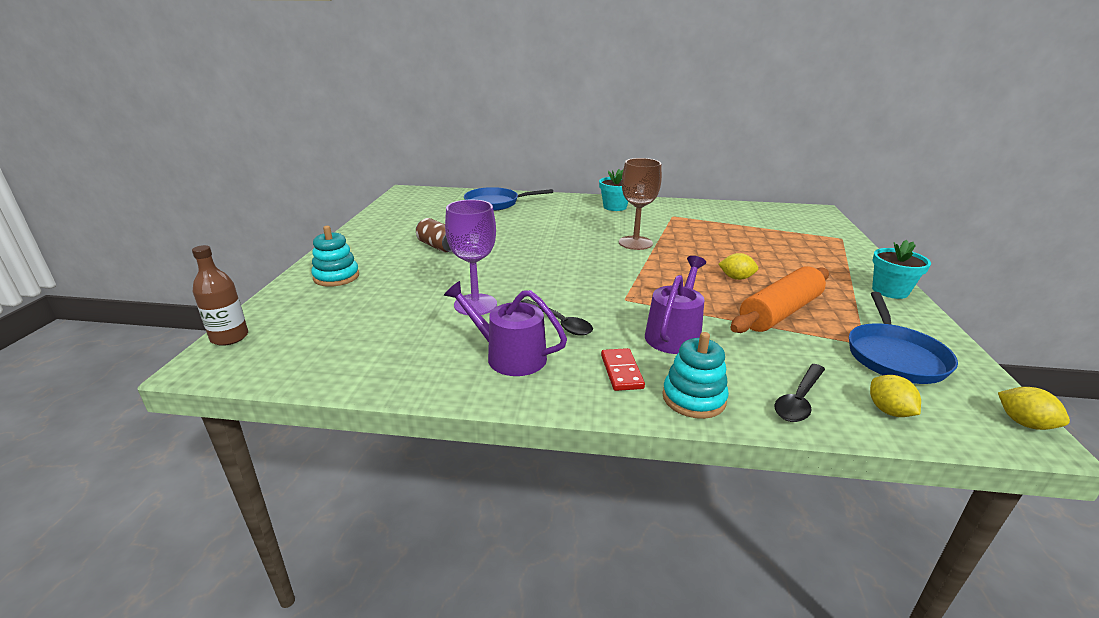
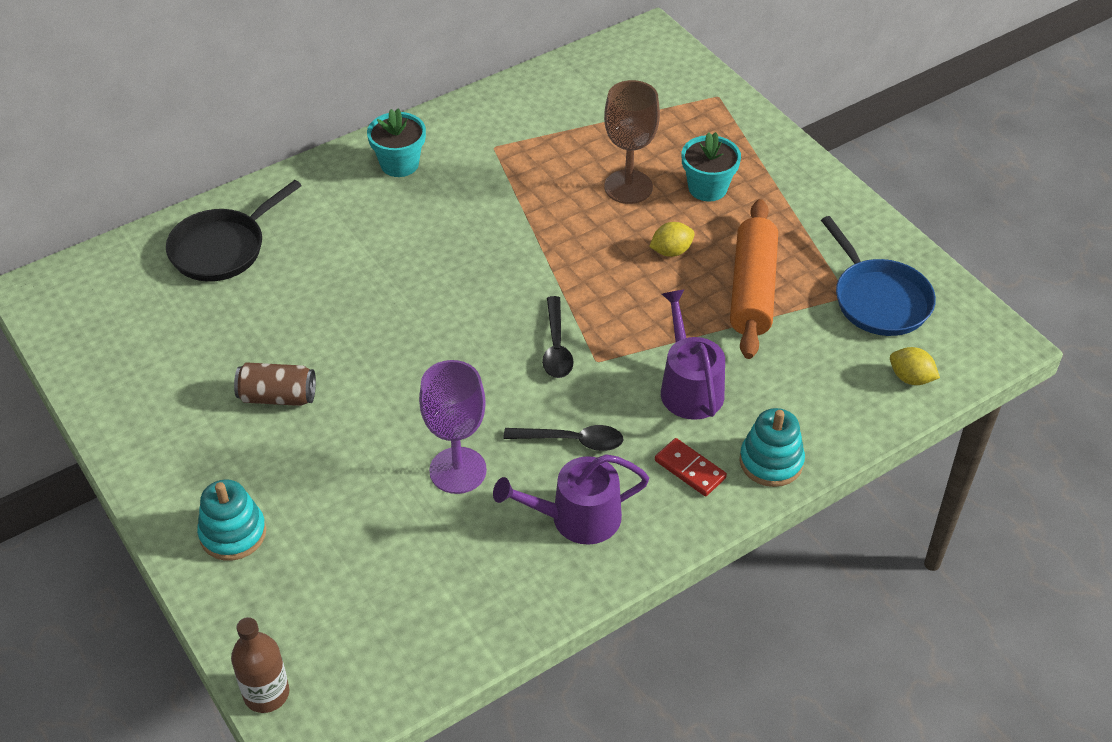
camera: 40 degrees left, 20 degrees up
blue pan [464,187,553,211] -> black pan [166,180,302,282]
brown goblet [619,158,662,250] -> brown goblet moved to [604,80,660,204]
black spoon [774,364,825,422] -> black spoon moved to [542,296,574,378]
turquoise flower pot [872,240,931,299] -> turquoise flower pot moved to [682,132,741,201]
yellow lemon [998,387,1070,430] -> none

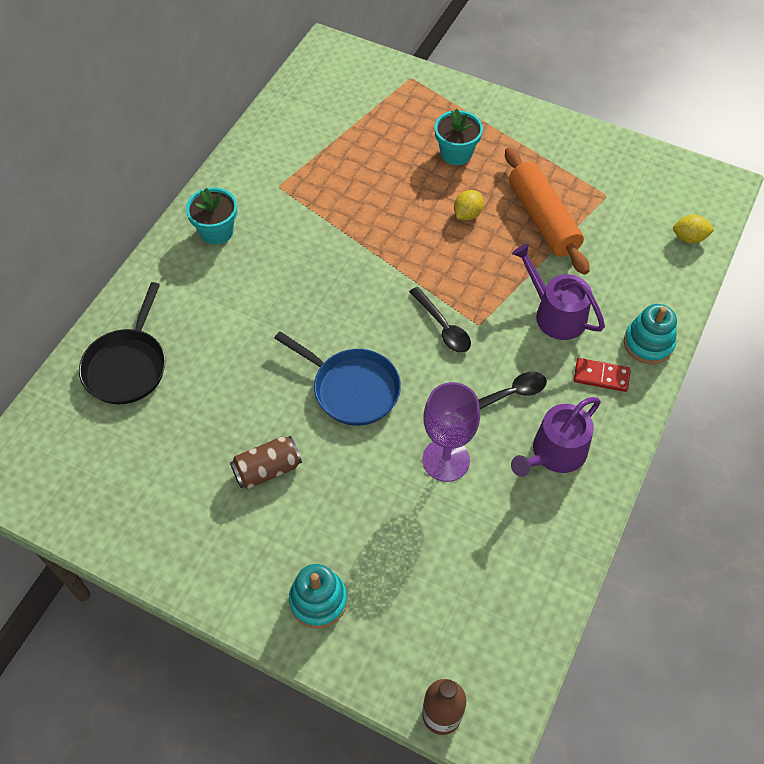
camera: 30 degrees left, 10 degrees up
brown goblet [604,80,660,204] -> none
blue pan [821,216,936,336] -> blue pan moved to [274,331,401,426]

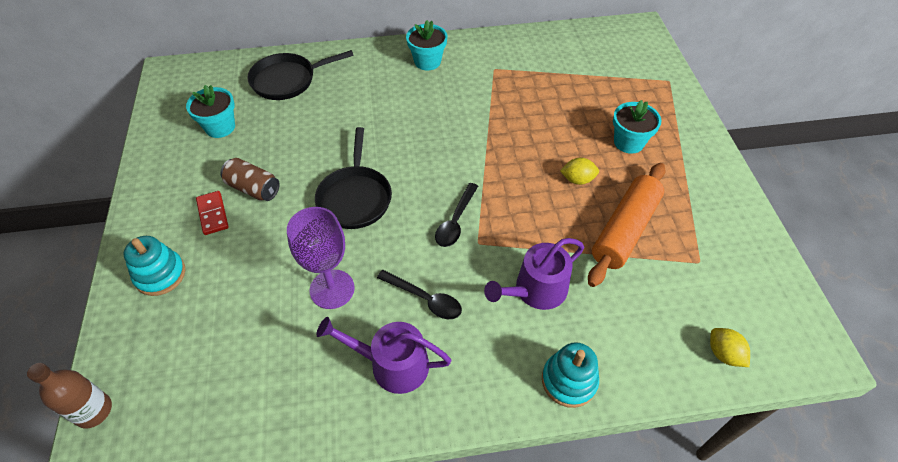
camera: 55 degrees right, 5 degrees down
blue pan [274,331,401,426] -> black pan [315,127,392,229]
purple watering can [512,244,605,340] -> purple watering can turned 135 degrees counterclockwise [484,238,584,310]
red domino [574,358,631,392] -> red domino moved to [196,191,229,235]
none -> turquoise flower pot [186,85,235,138]

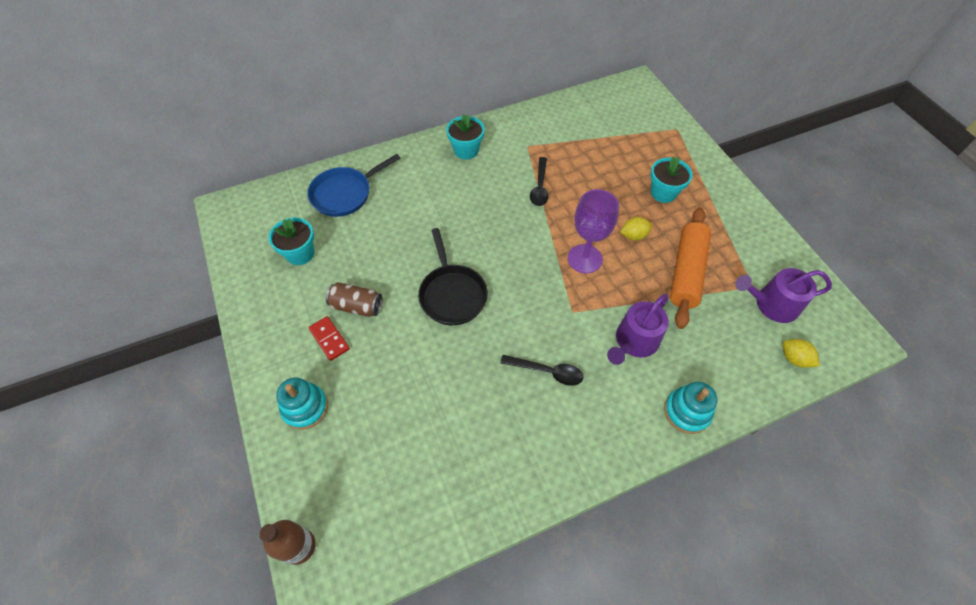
camera: 15 degrees left, 5 degrees up
black pan [247,50,354,100] -> blue pan [307,154,400,217]
purple goblet [287,207,355,309] -> purple goblet moved to [568,189,619,273]
purple watering can [316,317,451,394] -> purple watering can moved to [735,268,832,323]
black spoon [435,183,478,247] -> black spoon moved to [530,157,549,206]

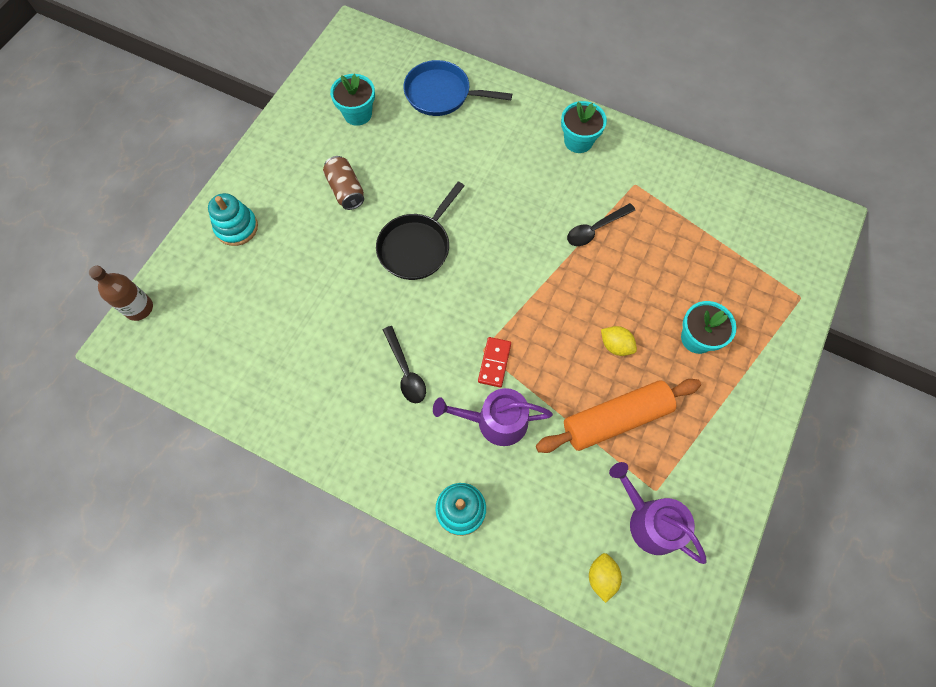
camera: 50 degrees right, 10 degrees up
red domino [308,316,350,361] -> red domino moved to [478,337,511,388]
purple goblet [568,189,619,273] -> none

